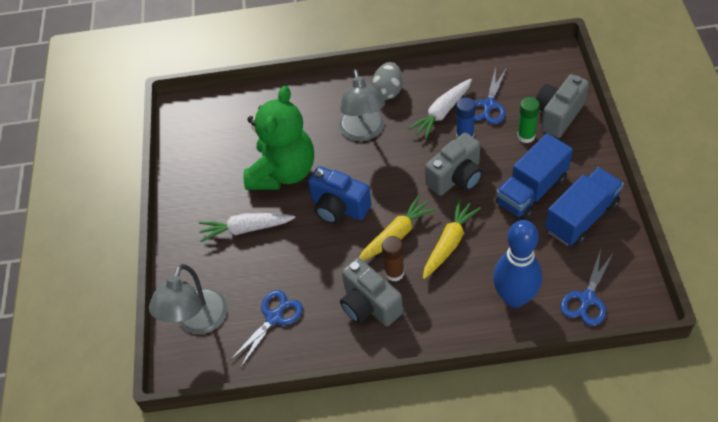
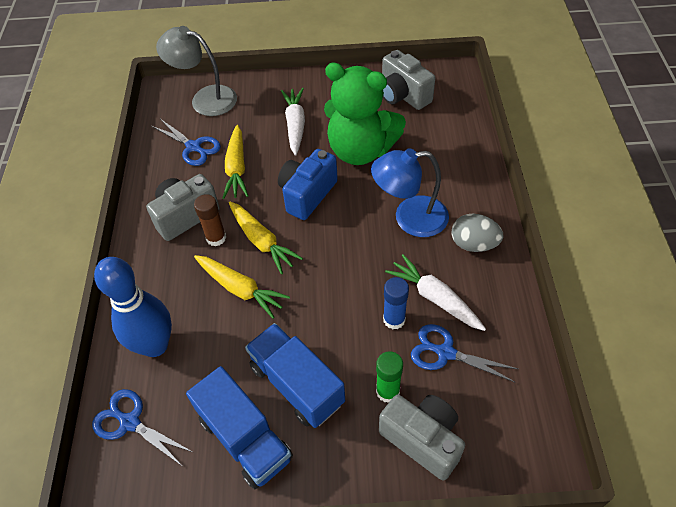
camera: 90 degrees right, 0 degrees up
grey lamp [339,69,385,141] -> blue lamp [371,148,449,237]
grey camera [425,133,483,196] -> grey camera moved to [382,50,435,110]
none -> yellow carrot [223,125,249,199]

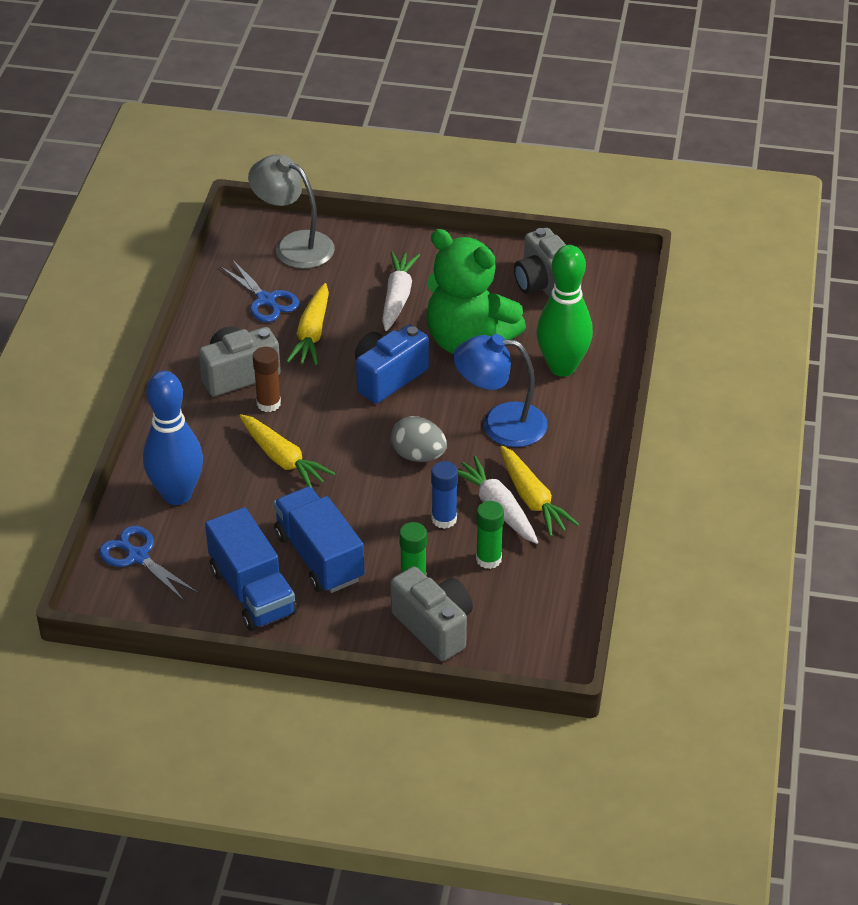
camera: 10 degrees right, 10 degrees down
yellow carrot [229,202,303,274] -> yellow carrot moved to [500,445,579,537]
blue scissors [411,324,518,382] -> green glue stick [476,501,504,569]
grey egg [452,213,503,252] -> grey egg moved to [391,416,447,462]
none -> green bowling pin [536,245,593,377]

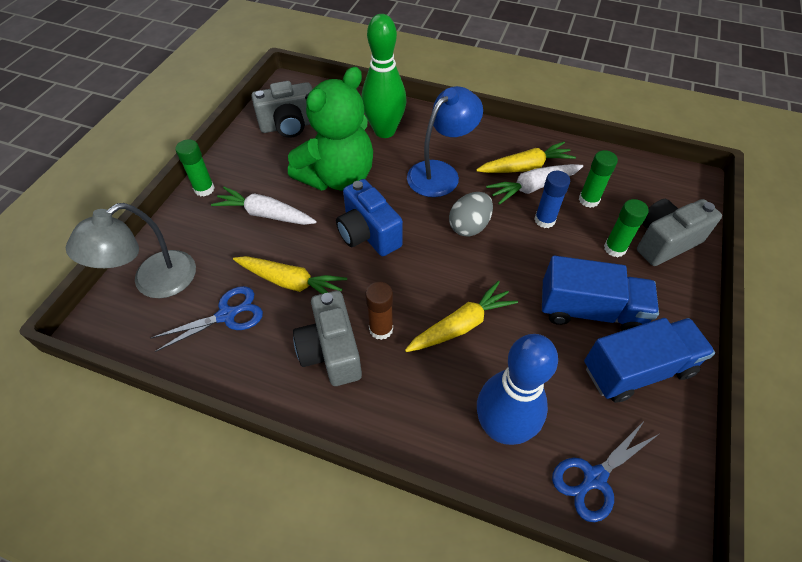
camera: 80 degrees left, 10 degrees up
blue truck [273,487,364,593] -> blue truck turned 150 degrees counterclockwise [542,256,659,331]
blue lamp [453,334,548,447] -> blue lamp turned 150 degrees counterclockwise [407,86,483,197]
none -> green glue stick [175,139,215,197]

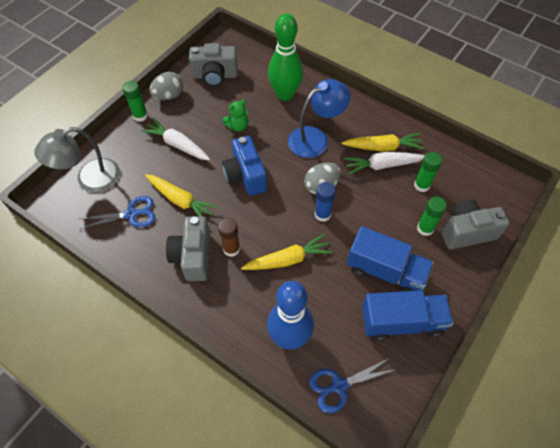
camera: 15 degrees right, 5 degrees up
green teddy bear [288,67,373,191] -> green teddy bear [223,100,248,131], size x0.41
blue glue stick [535,171,570,228] -> blue glue stick moved to [315,182,336,222]
none -> grey egg [150,72,183,100]

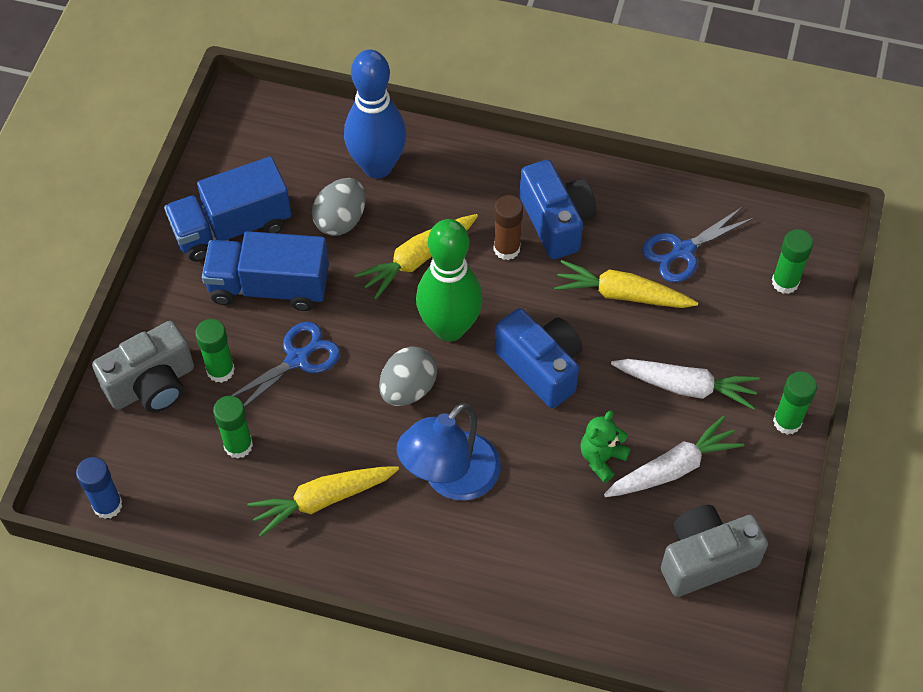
camera: 160 degrees right, 0 degrees up
grey lamp [34,127,120,193] -> green glue stick [772,229,813,294]
grey egg [150,72,183,100] -> grey egg moved to [312,178,366,236]
grey camera [166,216,210,281] -> blue camera [520,160,596,259]
green bowling pin [268,13,303,101] -> green bowling pin moved to [416,219,483,342]
blue scissors [309,358,397,413] -> blue scissors moved to [231,322,340,407]
blue glue stick [315,182,336,222] -> blue glue stick moved to [76,457,122,519]
white carrot [344,152,425,175] -> white carrot moved to [604,416,744,497]

